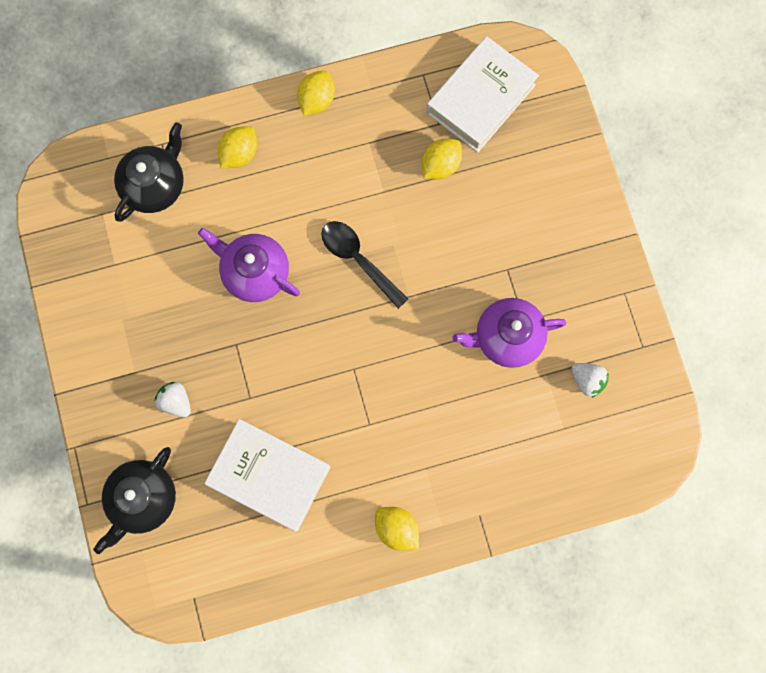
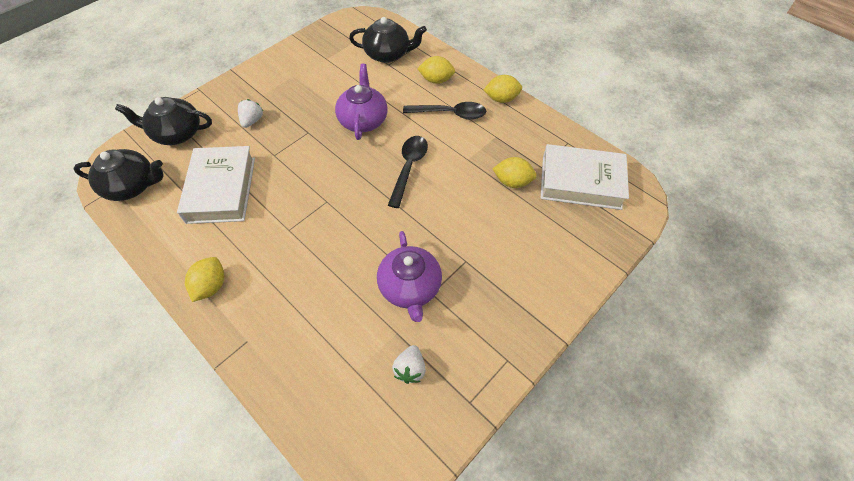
camera: 60 degrees right, 20 degrees down
purple teapot [453,298,566,368] -> purple teapot turned 150 degrees counterclockwise [377,231,442,322]
none -> black teapot [73,149,164,201]
none -> black spoon [403,102,486,120]

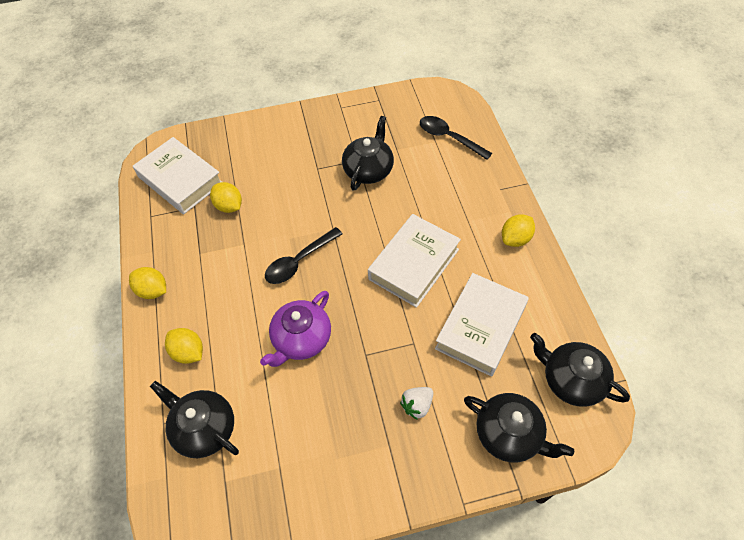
camera: 145 degrees left, 0 degrees up
purple teapot [377,231,442,322] -> black teapot [342,116,394,191]
white strawberry [392,345,426,384] -> none
black spoon [403,102,486,120] -> black spoon moved to [420,116,492,160]
none -> white book [368,214,461,308]

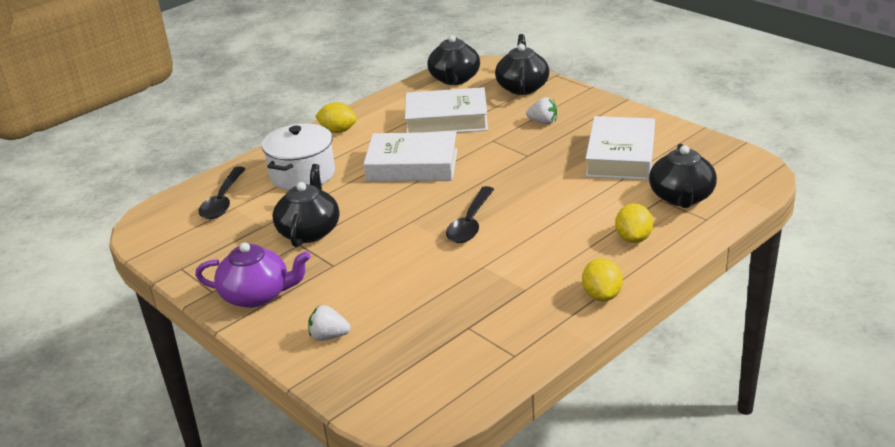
camera: 120 degrees left, 25 degrees down
white book [133,137,222,214] -> white book moved to [585,116,655,180]
yellow lemon [210,182,242,213] -> none
purple teapot [260,291,331,367] -> purple teapot moved to [195,242,311,308]
black spoon [265,227,342,284] -> black spoon turned 90 degrees clockwise [446,186,494,243]
black teapot [342,116,394,191] -> black teapot turned 105 degrees clockwise [273,164,339,247]
none -> white pot [262,123,335,190]
none -> white strawberry [308,305,351,341]

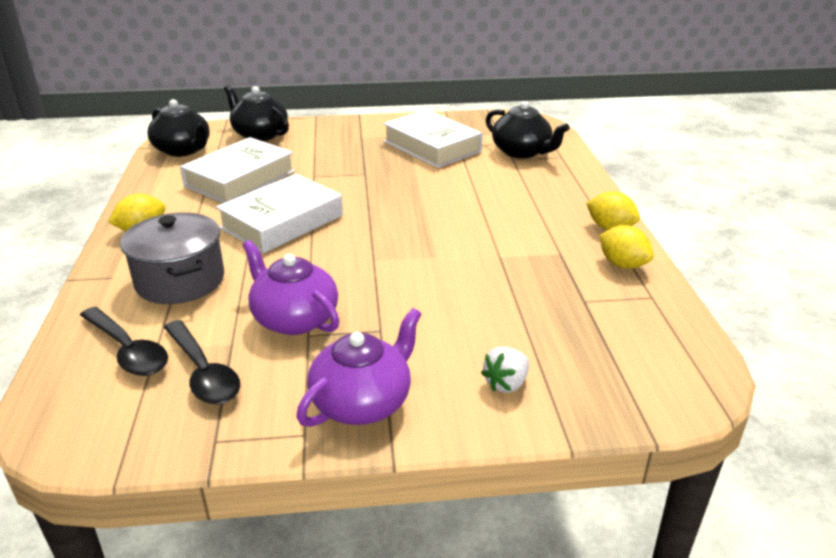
camera: 55 degrees left, 0 degrees up
white pot [262,123,335,190] -> grey pot [120,212,224,304]
black teapot [273,164,339,247] -> purple teapot [243,240,339,335]
black spoon [446,186,494,243] -> black spoon moved to [164,320,240,404]
white strawberry [526,97,557,124] -> none
yellow lemon [615,203,653,243] -> yellow lemon moved to [599,225,654,269]

